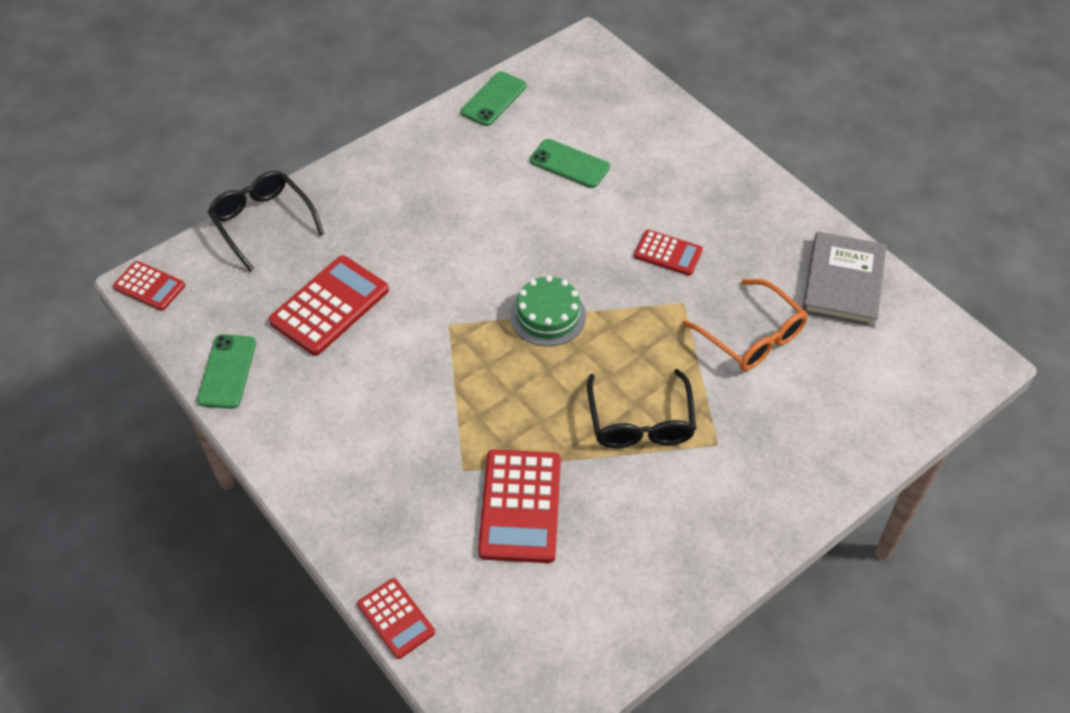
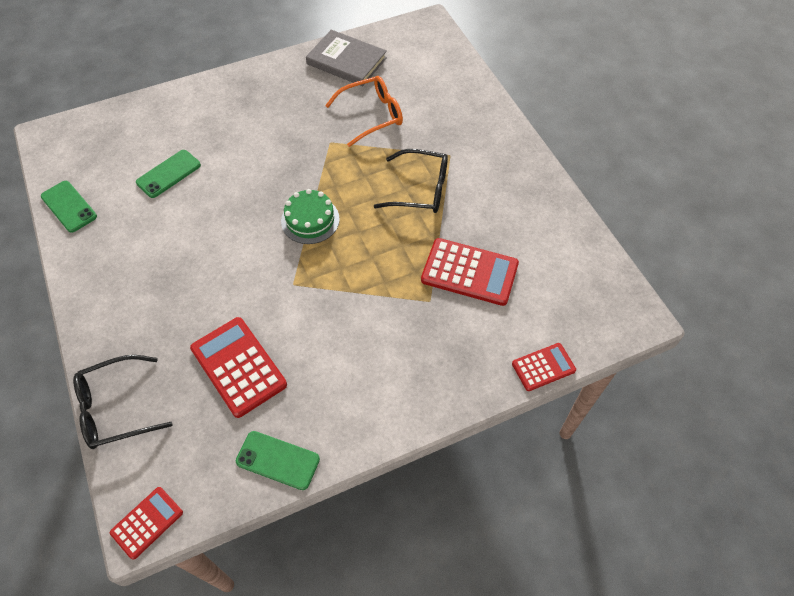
camera: 75 degrees left, 5 degrees up
red calculator [634,230,703,276] -> none

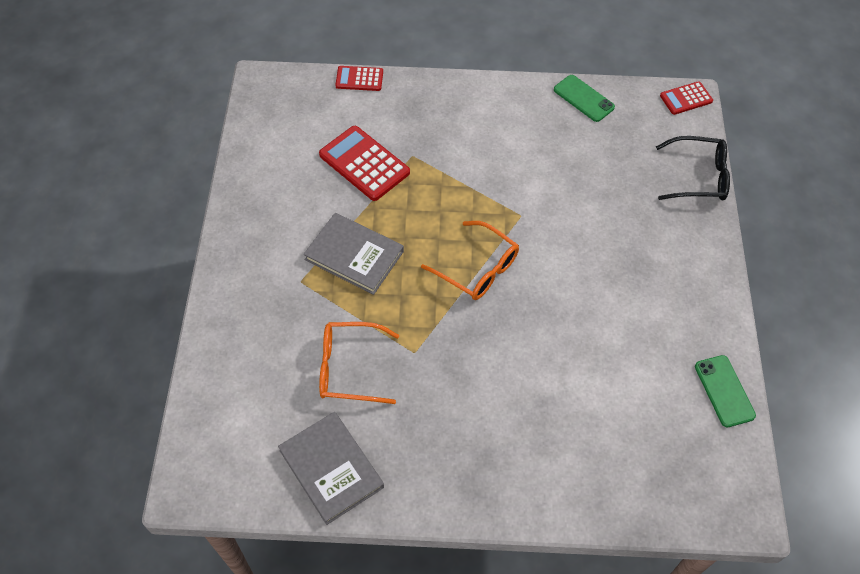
camera: 155 degrees left, 0 degrees up
green phone [136,150,201,198] -> none
red calculator [190,317,287,418] -> none
green cake [281,189,340,244] -> orange glasses [421,221,519,300]
black glasses [374,149,448,213] -> grey book [304,213,404,295]

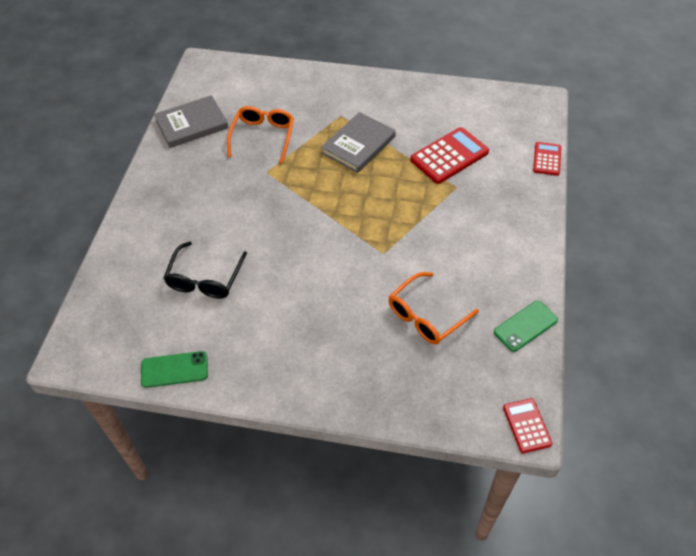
camera: 100 degrees right, 5 degrees down
orange glasses [421,221,519,300] -> orange glasses moved to [389,272,479,345]
black glasses [656,136,730,201] -> black glasses moved to [163,241,247,299]

